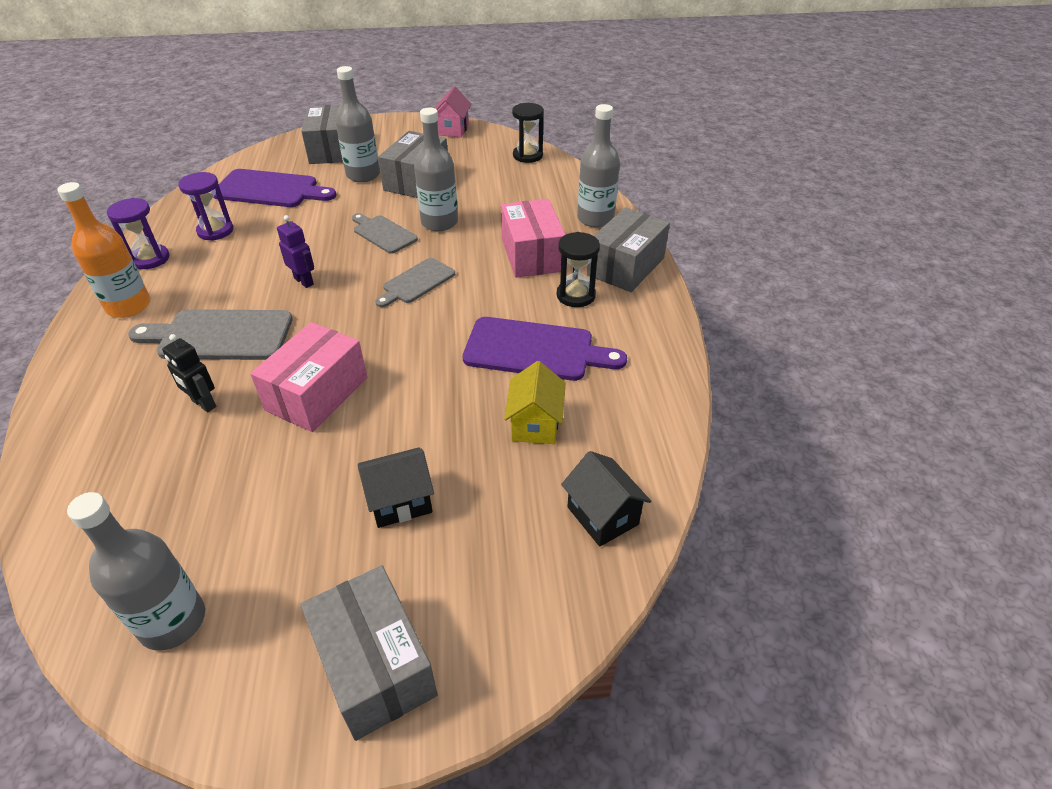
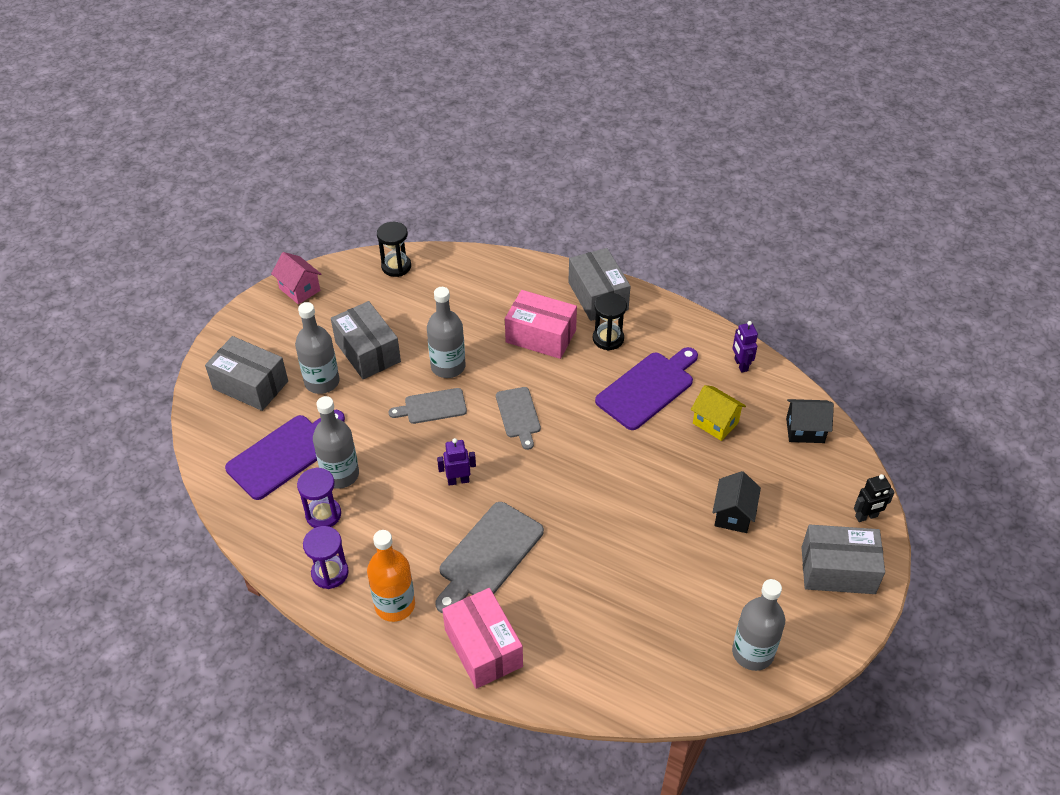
camera: 55 degrees left, 5 degrees up
black robot [162,334,216,412] -> black robot moved to [854,474,895,522]
pink box [250,322,367,432] -> pink box moved to [442,588,523,689]
grey bottle [577,104,620,227] -> grey bottle moved to [313,396,359,489]
none -> purple robot [733,321,758,373]

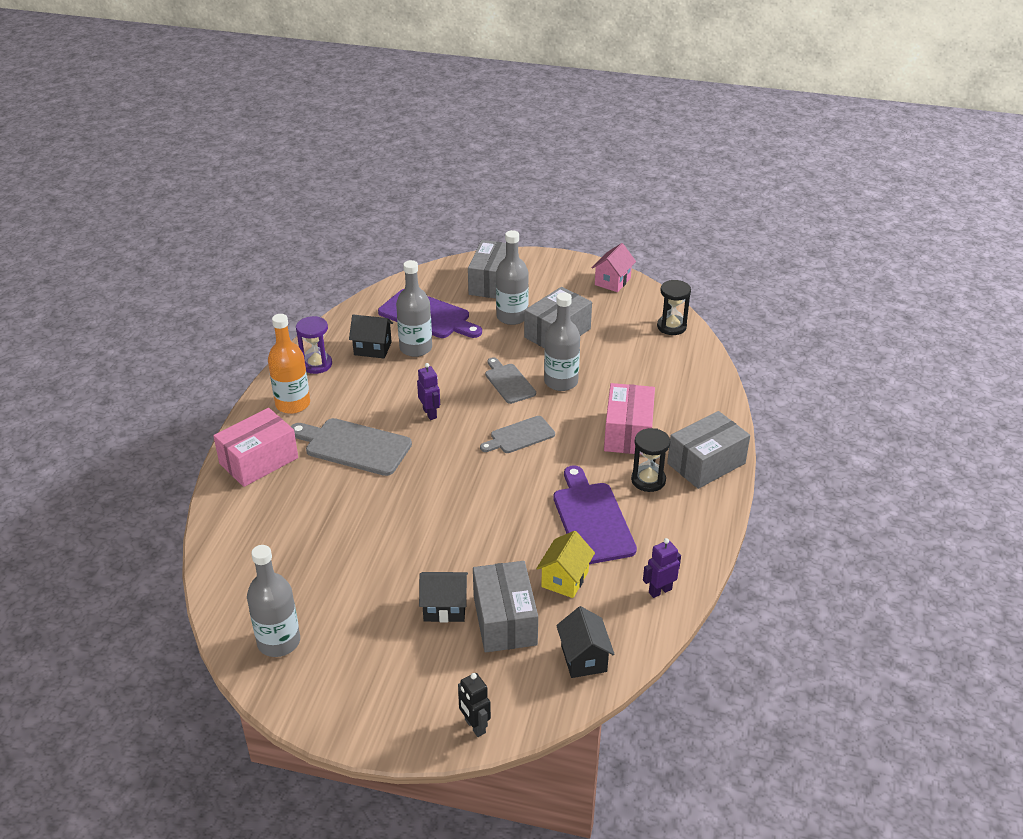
camera: 75 degrees right, 10 degrees down
purple hourglass [297,467,341,528] -> black house [349,315,393,358]
purple cutting board [595,347,698,430] -> purple cutting board turned 135 degrees counterclockwise [553,465,637,564]
grey box [802,525,885,594] -> grey box moved to [473,561,538,653]

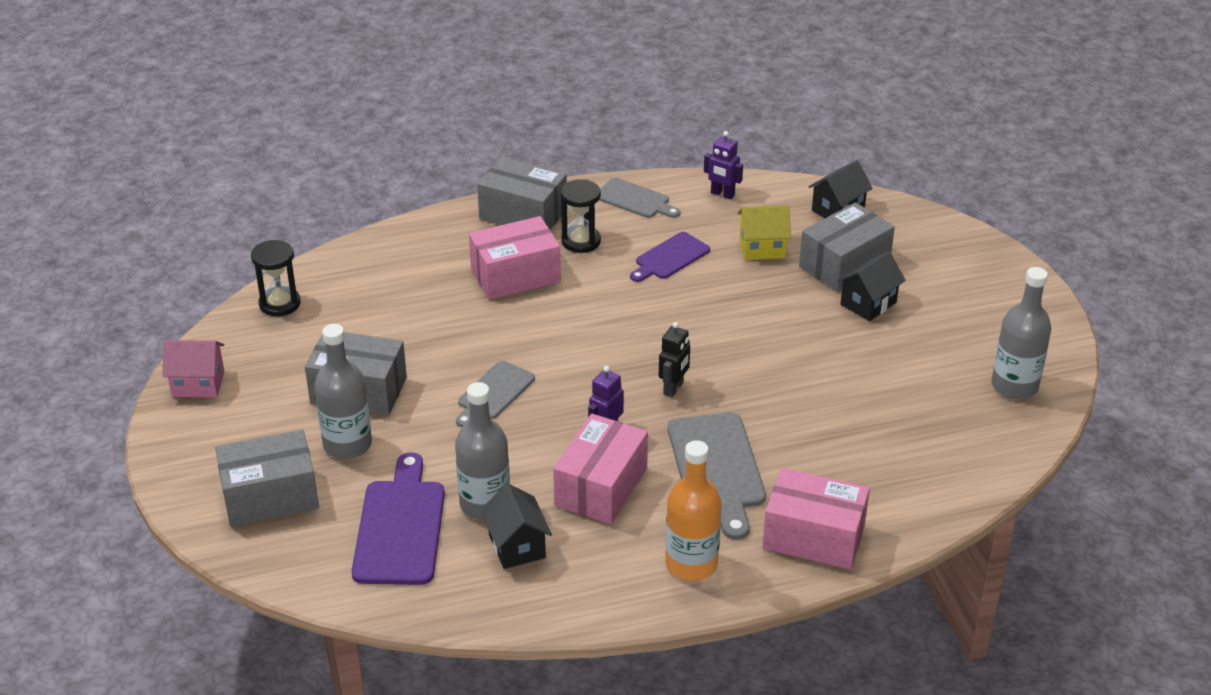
camera: 120 degrees left, 0 degrees up
purple hourglass [296,316,332,374] -> none
black house [419,572,468,622] -> black house turned 75 degrees clockwise [837,251,906,321]
black robot [458,673,491,737] -> black robot moved to [659,322,690,397]
grey cutting board [480,416,555,453] -> grey cutting board moved to [599,178,680,218]
grey bottle [544,292,580,391] -> none
purple cutting board [553,465,637,564] -> purple cutting board [630,232,710,282], size x0.62
none -> pink box [553,414,648,524]

